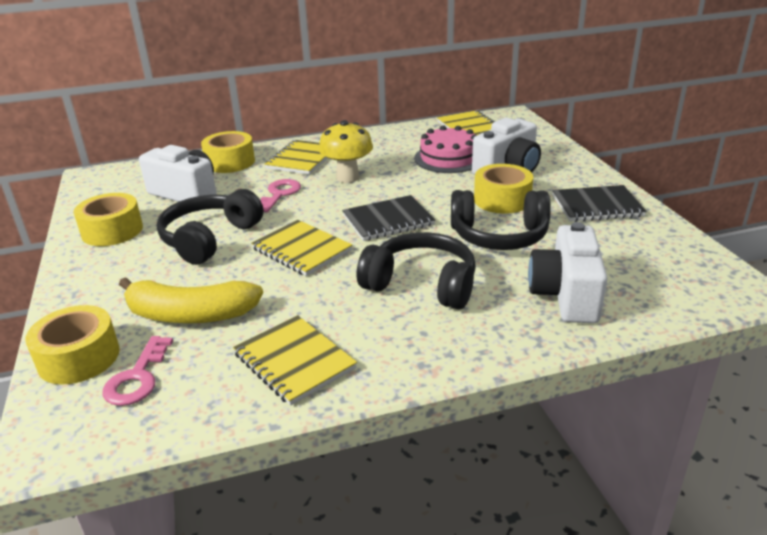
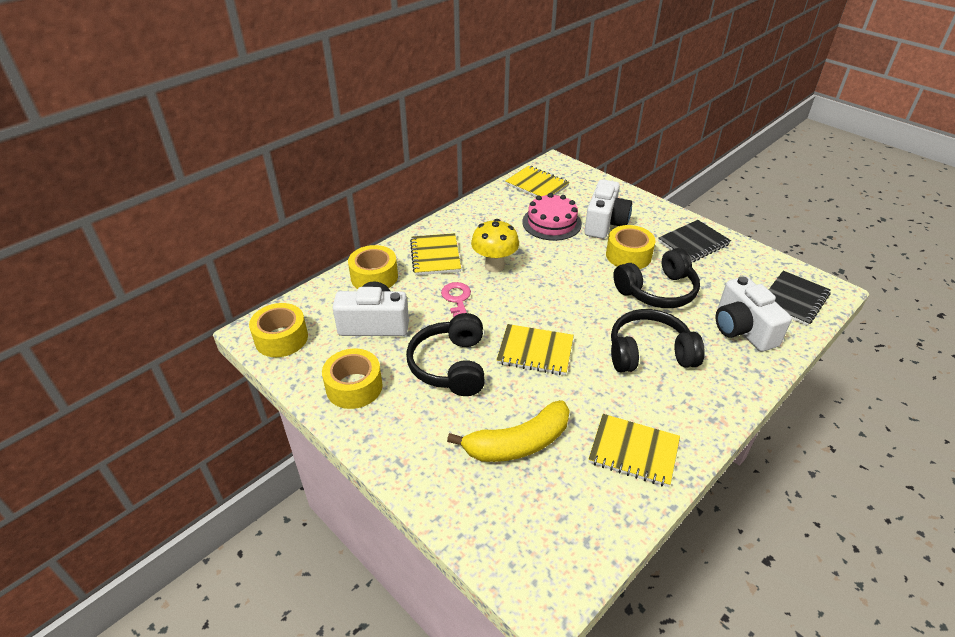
camera: 30 degrees left, 10 degrees up
yellow tape [25,305,120,385] -> yellow tape moved to [249,303,308,357]
pink key [102,336,173,406] -> none
black notebook [342,195,436,241] -> black notebook moved to [769,271,831,326]

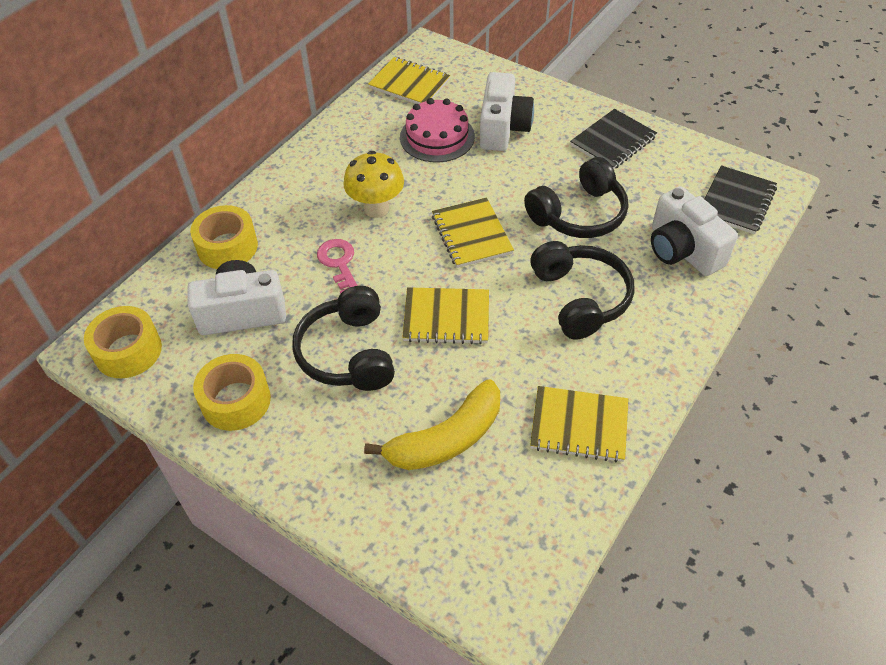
camera: 10 degrees left, 10 degrees up
yellow notebook [410,233,461,275] -> yellow notebook moved to [432,197,514,268]
yellow tape [606,225,656,269] -> none
black headphones [611,309,705,373] -> black headphones turned 90 degrees clockwise [530,241,635,339]

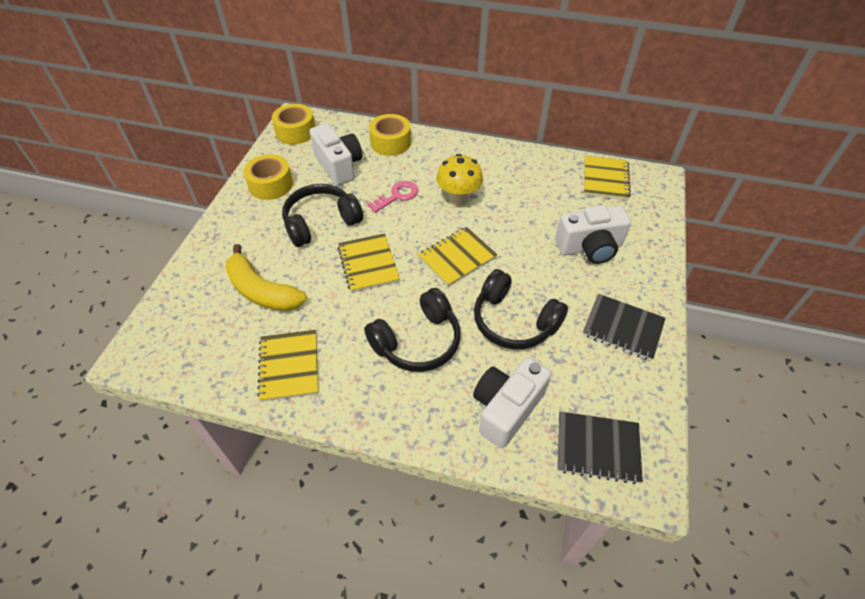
camera: 70 degrees right, 0 degrees up
pink cake [400,98,475,162] -> none

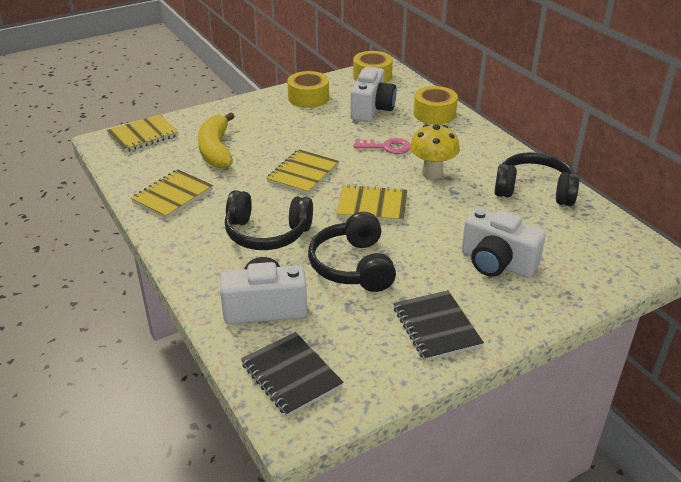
camera: 45 degrees right, 15 degrees down
black headphones [282,184,363,247] -> black headphones moved to [494,152,579,206]
yellow notebook [584,156,631,200] -> yellow notebook moved to [107,114,178,152]

